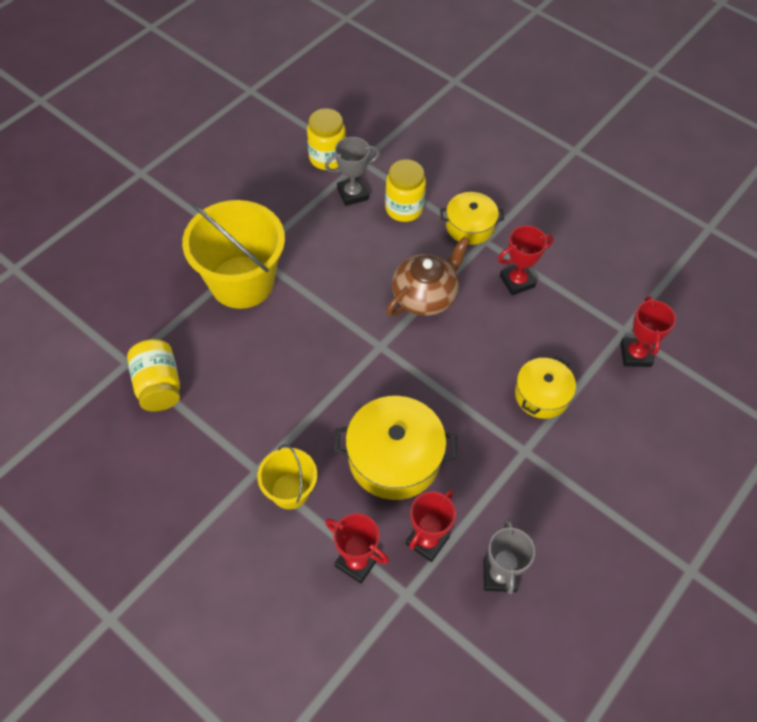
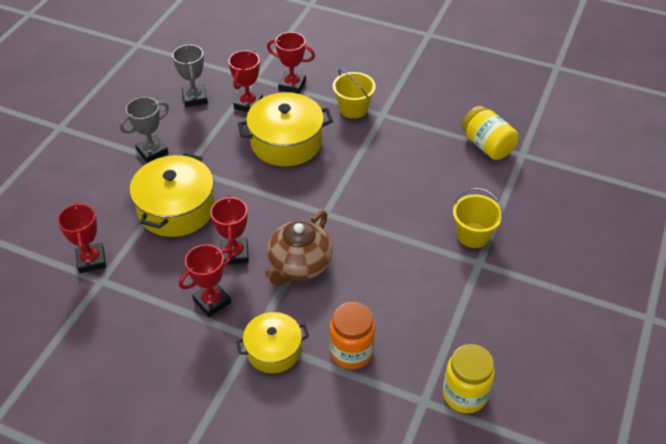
camera: 165 degrees right, 10 degrees down
yellow bucket [182,200,285,309] -> yellow bucket [453,188,503,248], size x0.52
grey trophy [325,137,380,206] -> grey trophy moved to [120,97,169,163]
yellow jar [385,159,426,222] -> orange jar [329,302,375,369]
yellow pot [515,357,576,419] -> yellow pot [130,153,215,237], size x1.60
none -> red trophy [210,195,249,265]

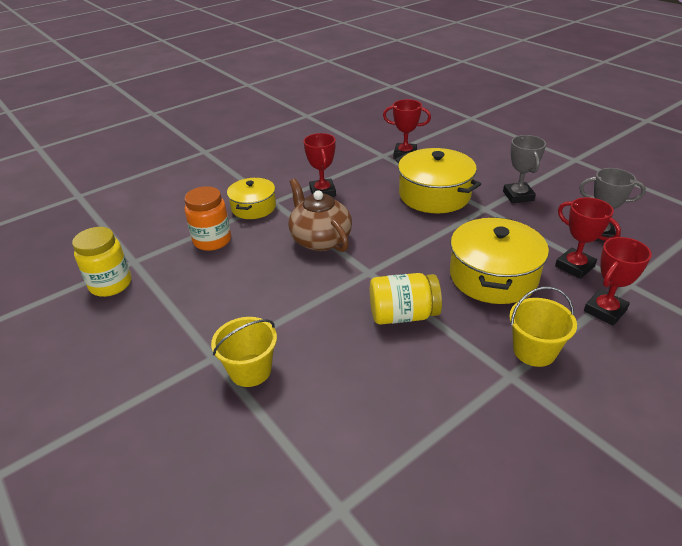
camera: 120 degrees right, 10 degrees down
red trophy [210,195,249,265] -> none
yellow jar [461,106,518,160] -> yellow jar moved to [370,273,442,325]

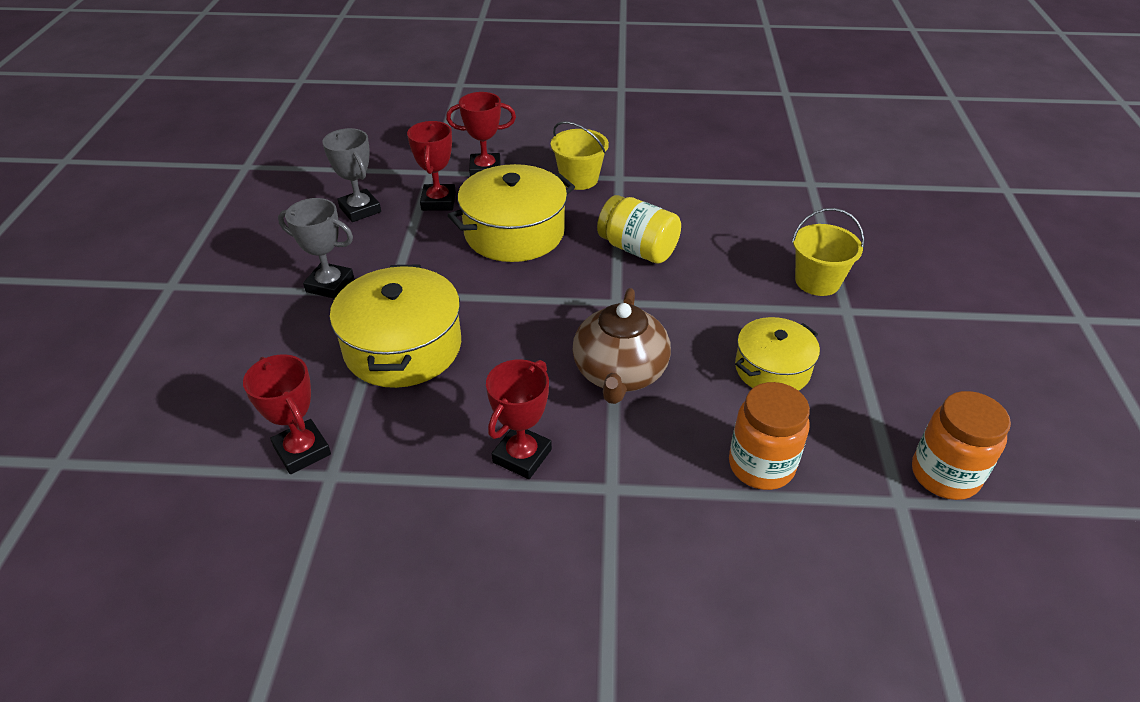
camera: 140 degrees left, 5 degrees up
yellow jar [72,227,131,297] -> orange jar [912,391,1011,500]
yellow pot [227,178,276,219] -> yellow pot moved to [735,317,820,391]
grey trophy [503,135,546,203] -> grey trophy turned 75 degrees clockwise [278,198,354,299]

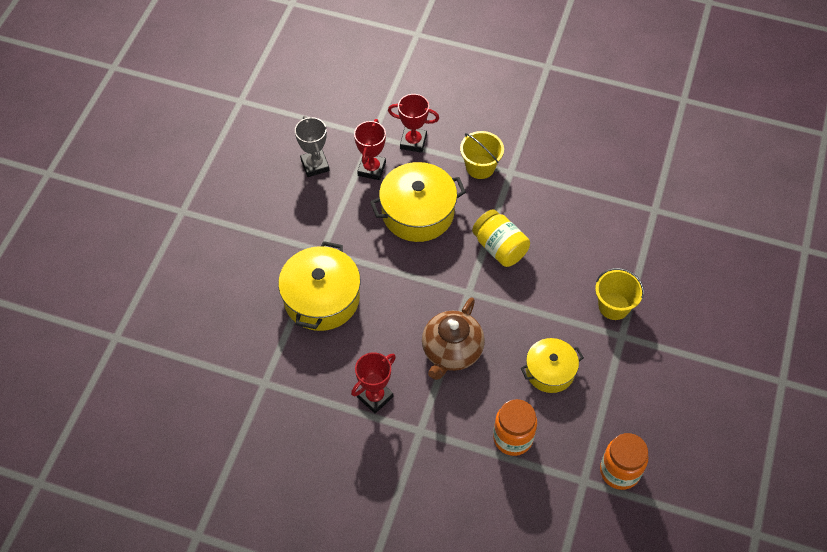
camera: 15 degrees right, 15 degrees up
red trophy [243,354,331,474] -> none
grey trophy [278,198,354,299] -> none

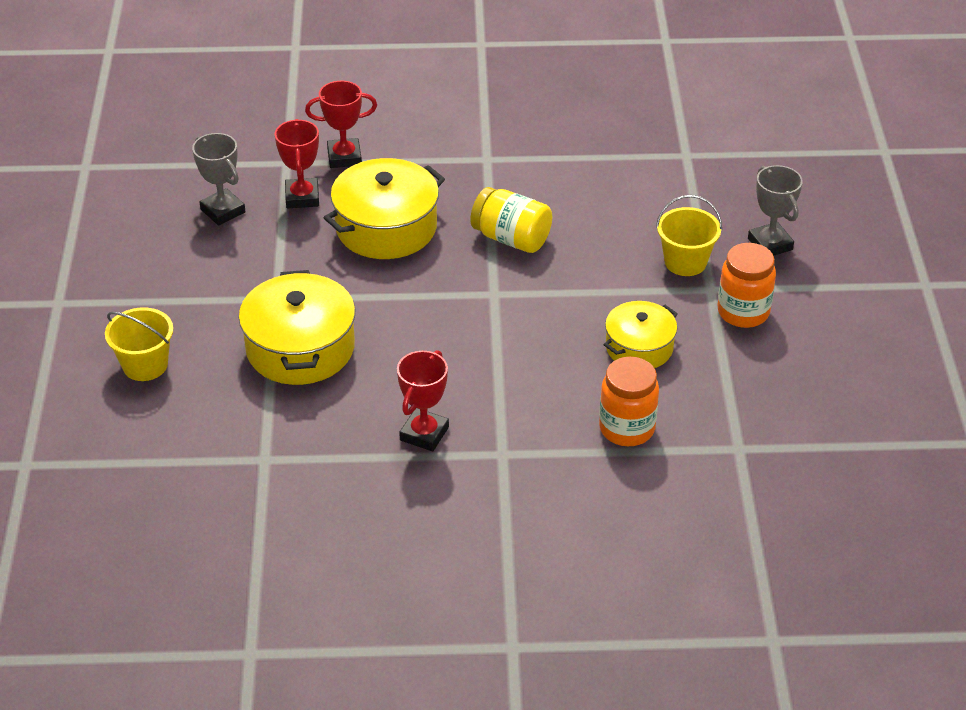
camera: 20 degrees left, 15 degrees down
brown teapot [422,297,485,380] -> none
yellow bucket [460,131,504,179] -> yellow bucket moved to [105,308,173,381]
orange jar [600,433,648,490] -> orange jar moved to [718,243,776,328]
none -> grey trophy [748,165,803,256]

